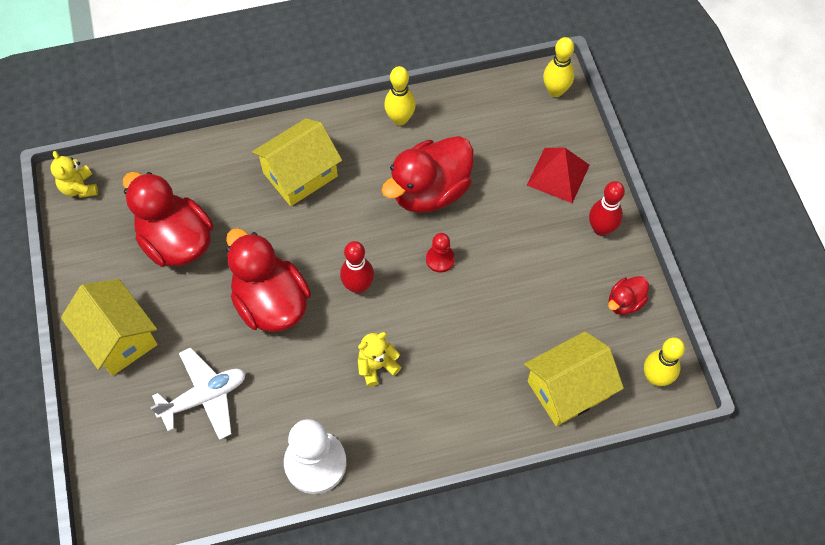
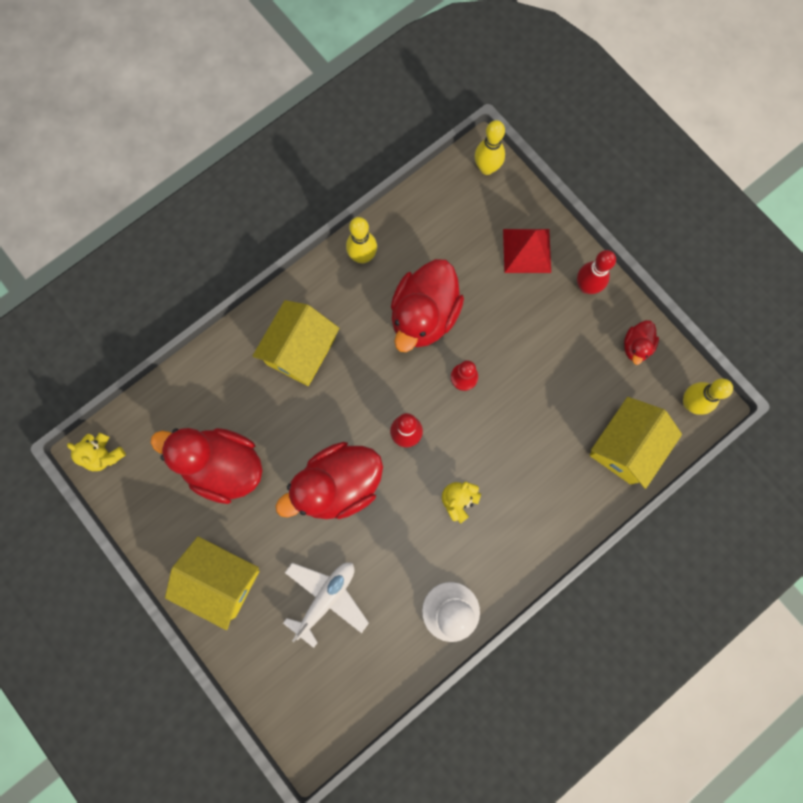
camera: 25 degrees left, 15 degrees up
red duck [226,228,311,332] -> red duck turned 60 degrees counterclockwise [276,442,383,519]

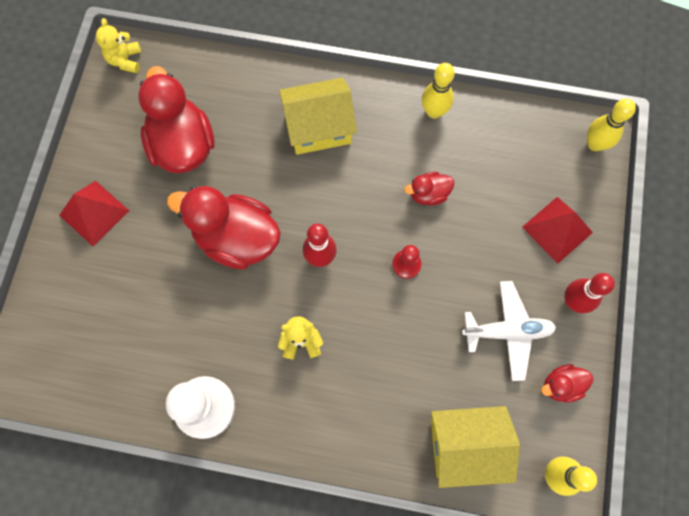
camera: 50 degrees right, 5 degrees down
yellow house [165,537,259,630] -> red pyramid [59,181,129,246]
white plane [283,562,369,648] -> white plane moved to [462,281,556,381]
red duck [391,259,464,352] -> red duck [404,172,454,205], size x0.48

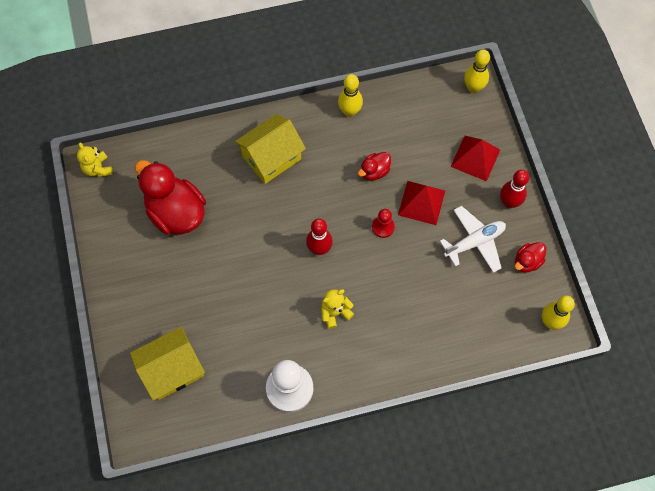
camera: 25 degrees left, 5 degrees down
red pyramid [59,181,129,246] -> red pyramid moved to [398,181,445,225]
red duck [167,186,281,270] -> none
yellow house [431,406,520,488] -> yellow house moved to [130,326,205,401]

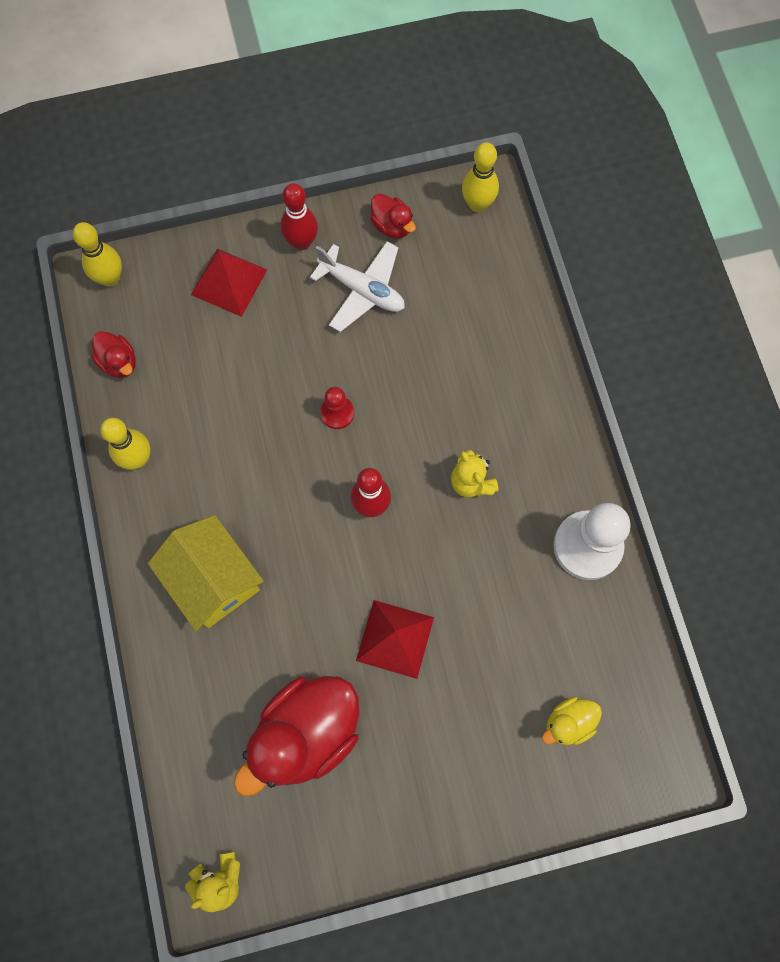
camera: 90 degrees left, 5 degrees up
yellow house [130,326,205,401] -> yellow duck [542,697,602,745]
red duck [358,152,391,181] -> red duck moved to [92,331,136,378]
red pyramid [398,181,445,225] -> red pyramid moved to [356,600,434,679]
white plane [440,206,506,273] -> white plane turned 150 degrees clockwise [310,241,405,332]

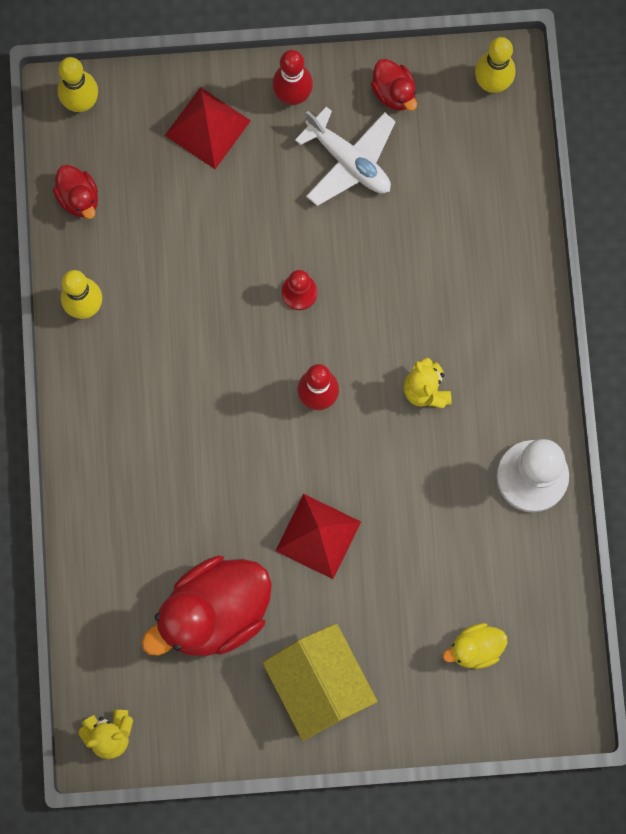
camera: 10 degrees right, 5 degrees up
yellow house [148,515,264,631] -> yellow house moved to [263,624,377,741]

